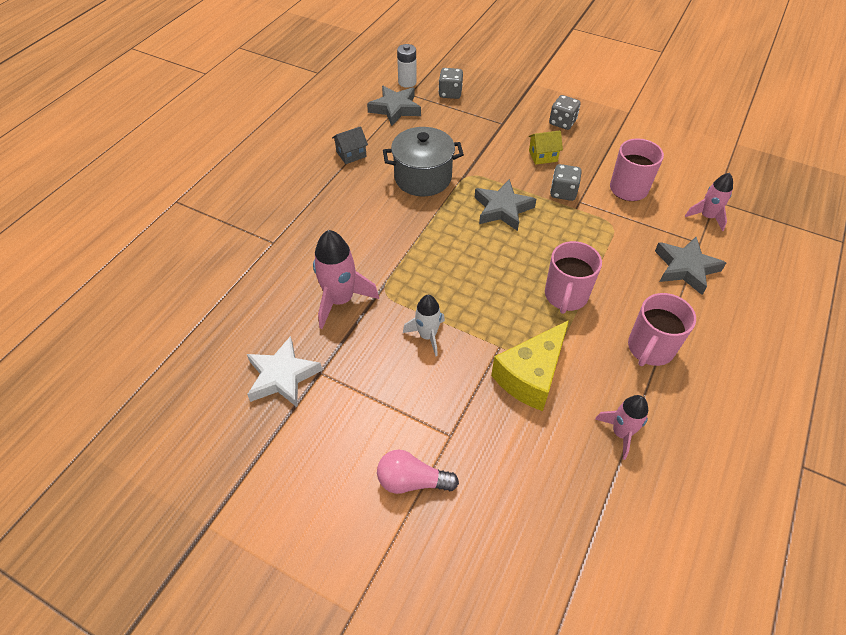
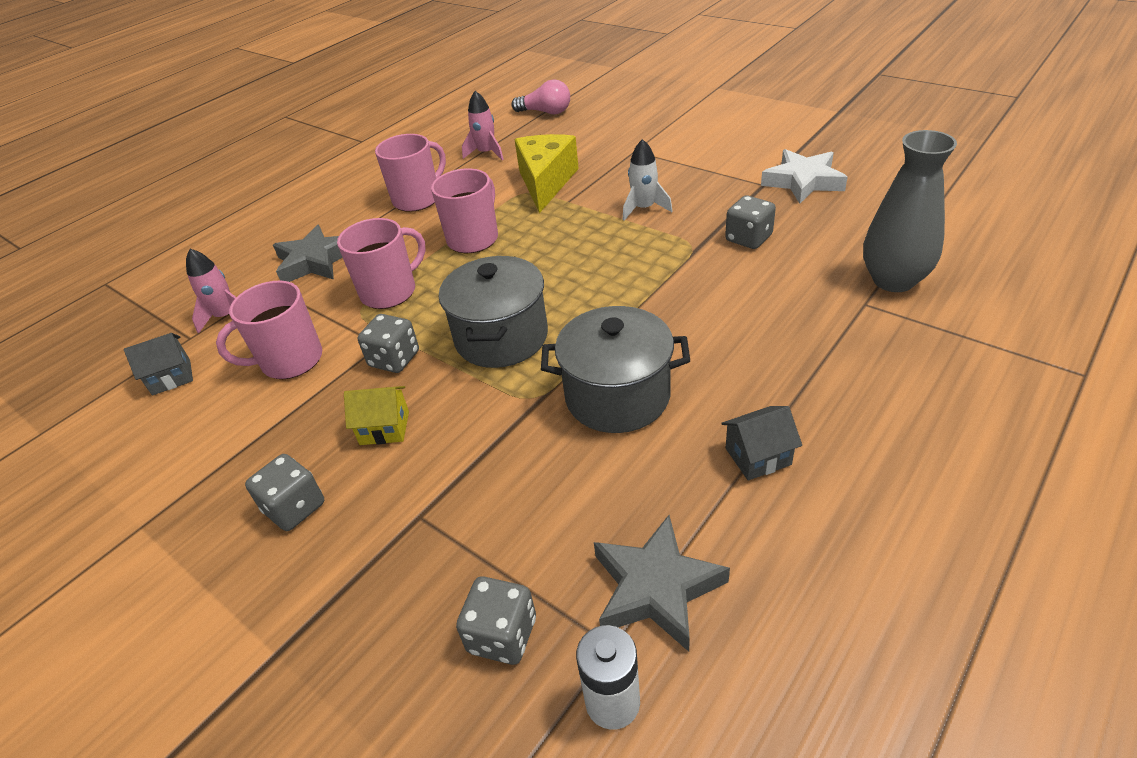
camera: 165 degrees left, 10 degrees down
pink rocket [313,230,379,329] -> grey dice [725,195,776,249]
pink light bulb [377,450,459,494] -> pink light bulb moved to [511,79,570,114]
grey star [474,179,536,231] -> grey pot [439,256,548,368]
yellow cheese [491,320,569,411] -> yellow cheese turned 45 degrees counterclockwise [514,134,579,213]
none -> grey house [124,333,193,396]
none -> pink mug [337,218,426,309]
none -> grey vase [863,130,957,292]

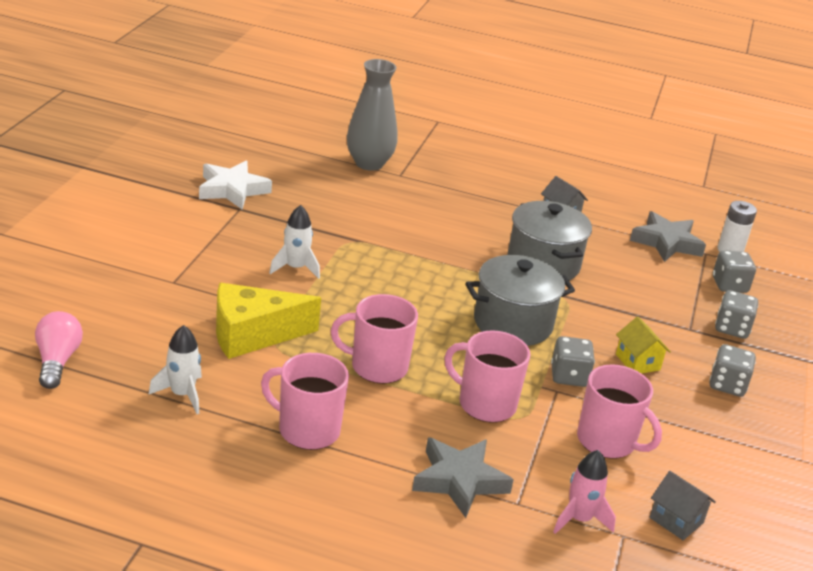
camera: 120 degrees left, 10 degrees down
pink rocket [462,91,504,161] -> white rocket [148,325,202,414]
grey dice [725,195,776,249] -> grey dice moved to [715,290,758,339]

